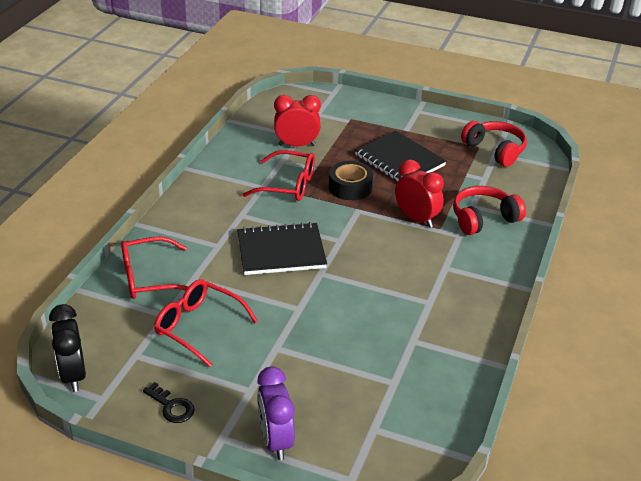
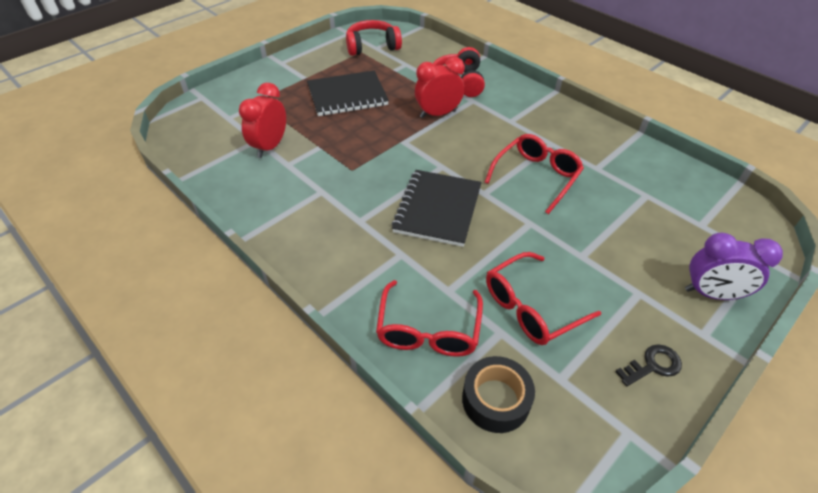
camera: 65 degrees left, 10 degrees up
black clock [49,304,86,392] -> none
red glasses [243,150,315,201] -> red glasses moved to [485,134,584,214]
black tape [329,161,373,200] -> black tape moved to [462,356,535,433]

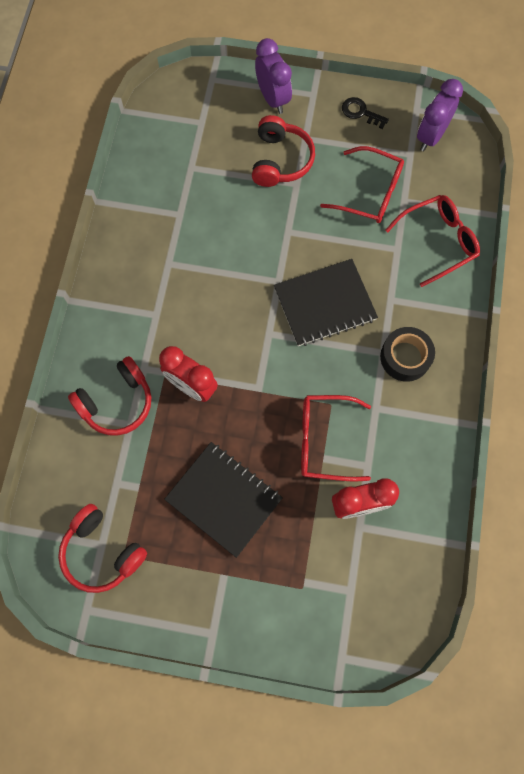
camera: 125 degrees left, 25 degrees up
black tape [462,356,535,433] -> black tape moved to [380,327,435,382]
red glasses [485,134,584,214] -> red glasses moved to [301,395,371,482]
none -> red headphones [252,115,315,187]
none -> purple clock [417,79,463,151]

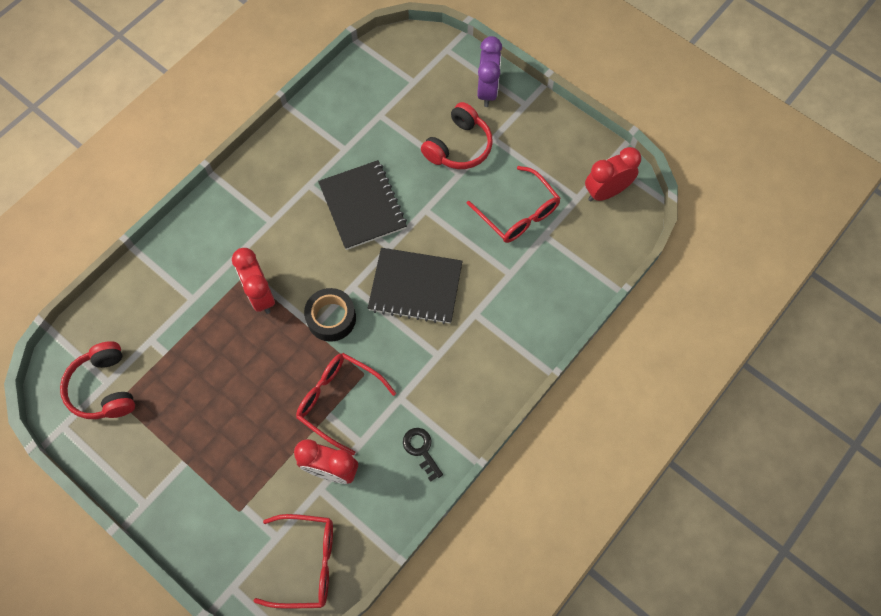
camera: 30 degrees right, 5 degrees down
red headphones [68,356,151,436] -> none
black notebook [164,442,283,558] -> black notebook moved to [318,160,407,250]
black key [342,97,389,129] -> black key moved to [403,428,443,482]
black tape [380,327,435,382] -> black tape moved to [304,288,356,342]
red glasses [386,195,480,287] -> red glasses moved to [253,514,333,609]
purple clock [417,79,463,151] -> red clock [585,147,641,201]

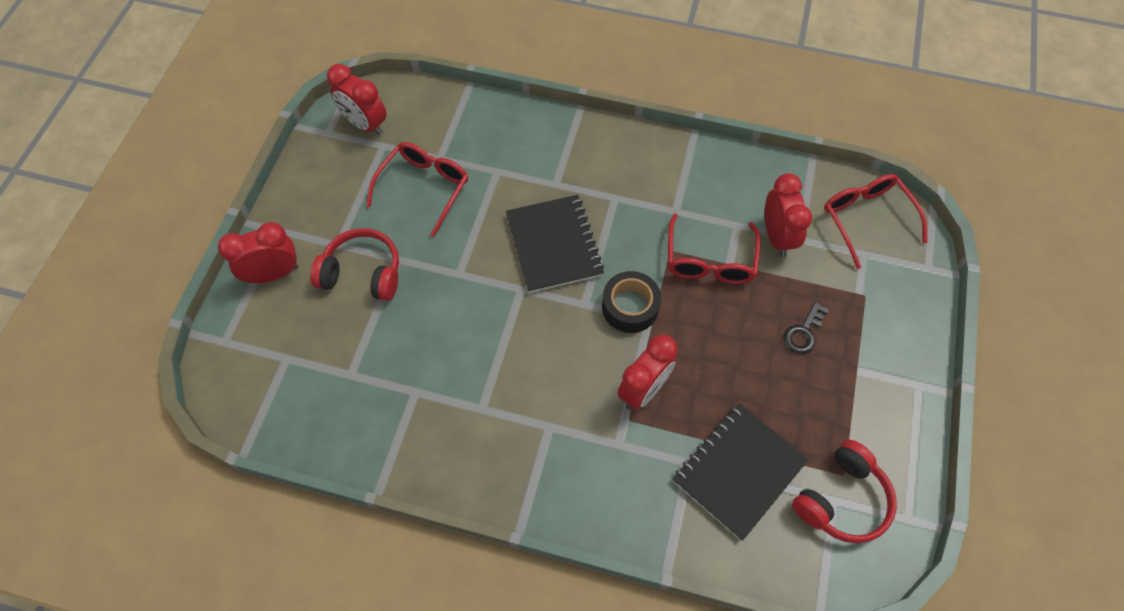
camera: 115 degrees left, 5 degrees down
black notebook [318,160,407,250] -> black notebook moved to [673,403,809,541]
black key [403,428,443,482] -> black key moved to [783,301,829,354]
purple clock [477,36,502,107] -> red clock [218,222,298,283]

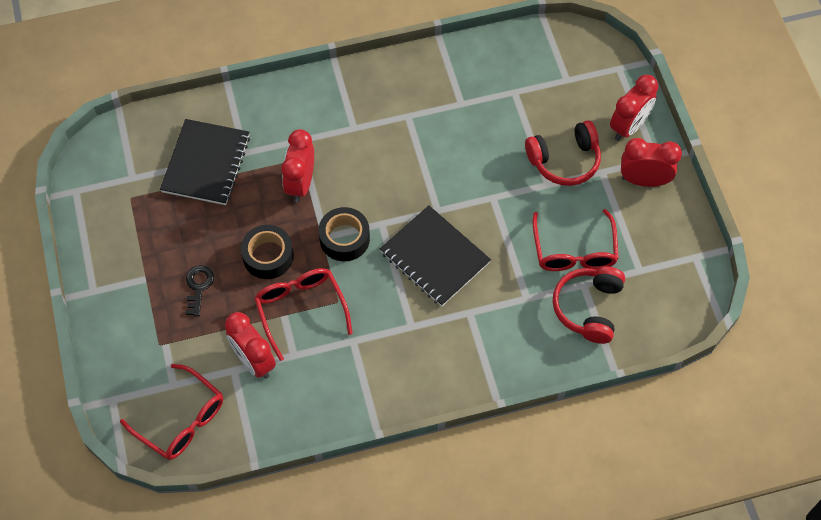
camera: 150 degrees right, 0 degrees up
red clock [327,64,386,136] -> red clock moved to [621,138,682,187]
red headphones [792,440,897,543] -> red headphones moved to [553,266,625,344]
none -> black tape [241,225,294,279]

